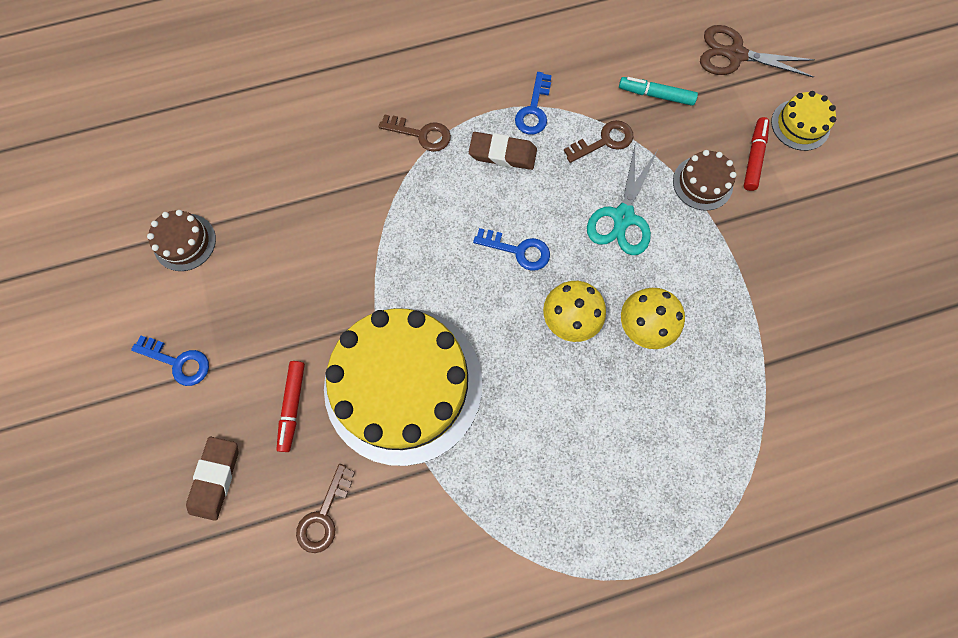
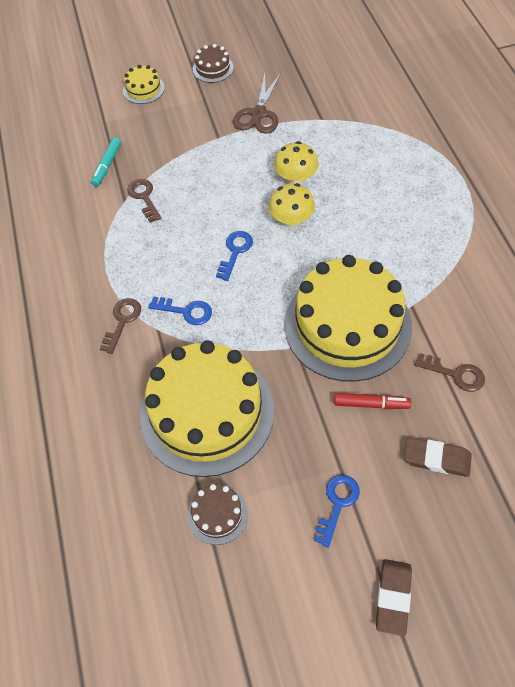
camera: 85 degrees left, 15 degrees down
brown eraser [469,132,537,170] -> brown eraser moved to [376,559,412,636]
blue key [515,72,552,135] -> blue key moved to [148,296,212,325]
turquoise scissors [587,146,657,255] -> none
brown cake [673,150,736,211] -> brown cake moved to [193,44,234,83]
brown scissors [700,25,815,77] -> brown scissors moved to [233,73,281,134]
red marker [744,117,769,191] -> none
none -> yellow cake [140,340,274,477]

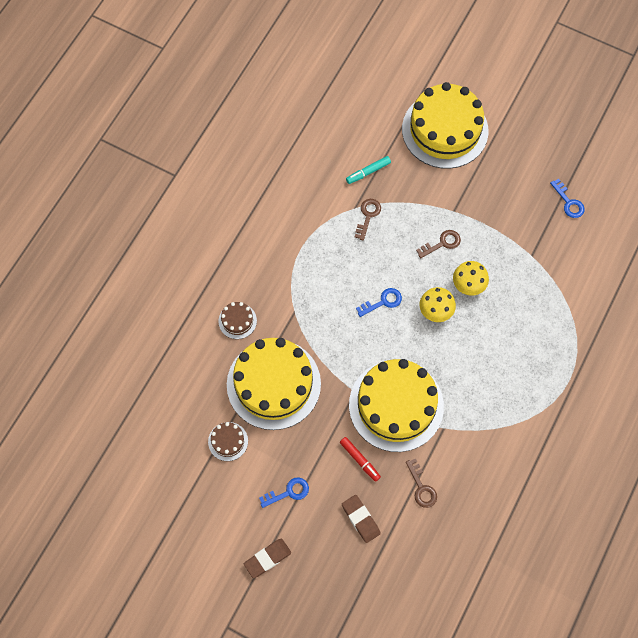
camera: 40 degrees right, 10 degrees up
brown key [100,298,141,354] -> brown key moved to [416,230,461,258]
yellow cake [123,65,165,104] -> yellow cake [402,82,489,169], size x2.40
blue key [148,296,212,325] -> blue key moved to [550,179,585,218]
brown cake [193,44,234,83] -> brown cake moved to [218,302,257,339]
brown scissors [233,73,281,134] -> none

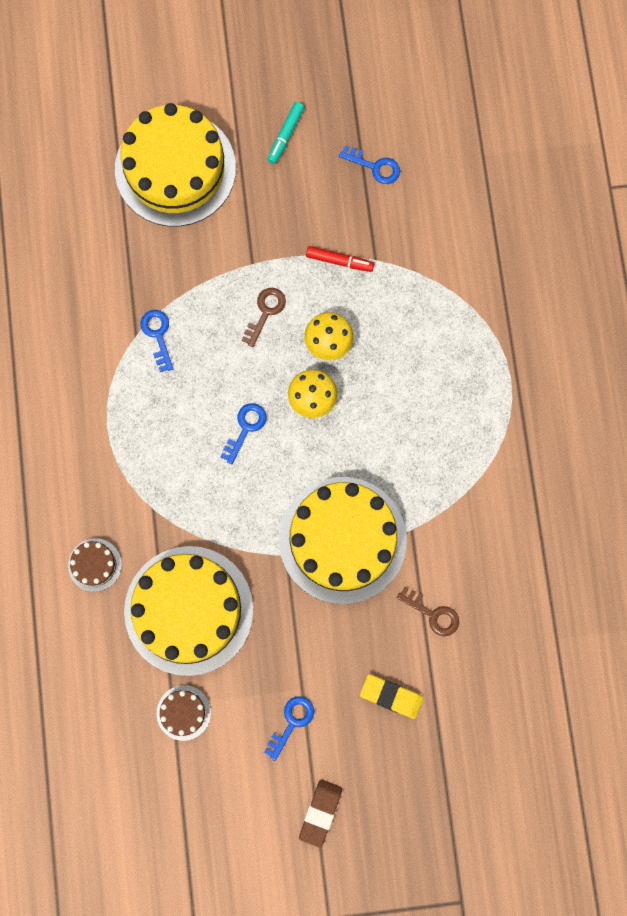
camera: 35 degrees left, 10 degrees up
red marker [340,437,381,482] -> red marker moved to [306,246,374,272]
brown eraser [342,495,381,543] -> yellow eraser [360,674,424,719]
turquoise marker [346,156,391,184] -> turquoise marker moved to [267,102,304,164]
brown key [355,199,381,241] -> blue key [140,310,173,372]

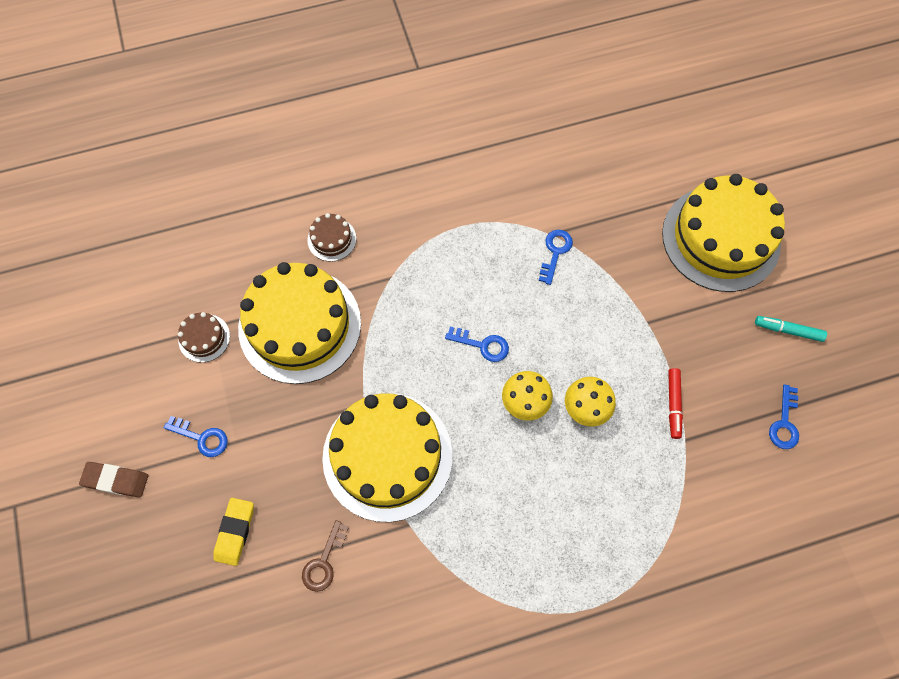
camera: 80 degrees right, 10 degrees down
blue key [140,310,173,372] -> blue key turned 45 degrees counterclockwise [539,230,573,285]
brown key [242,288,286,347] -> none

